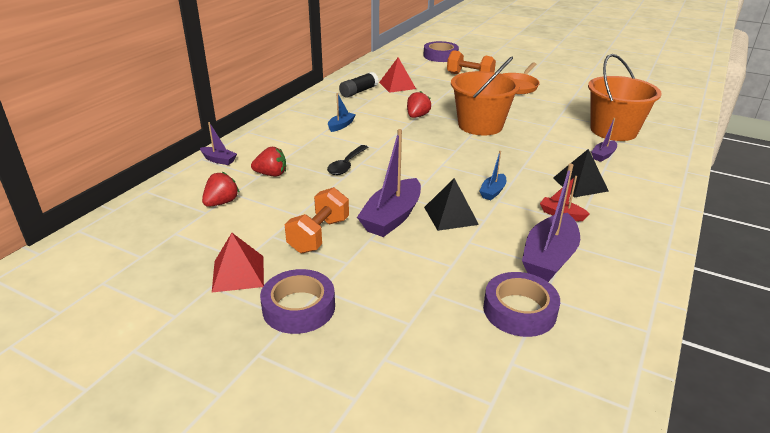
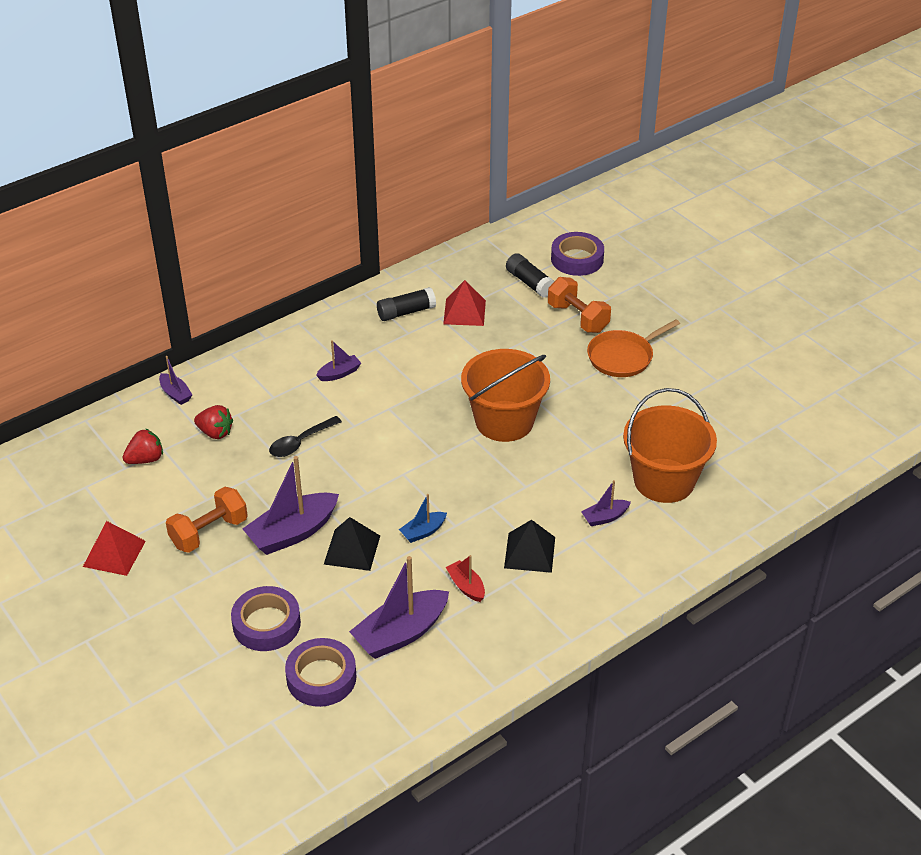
camera: 25 degrees right, 10 degrees up
purple tape [260,269,335,334] -> purple tape moved to [231,586,301,651]
blue boat [328,93,356,132] -> purple boat [316,340,361,381]
red strawberry [407,91,431,118] -> none
none -> black glue stick [506,253,554,298]

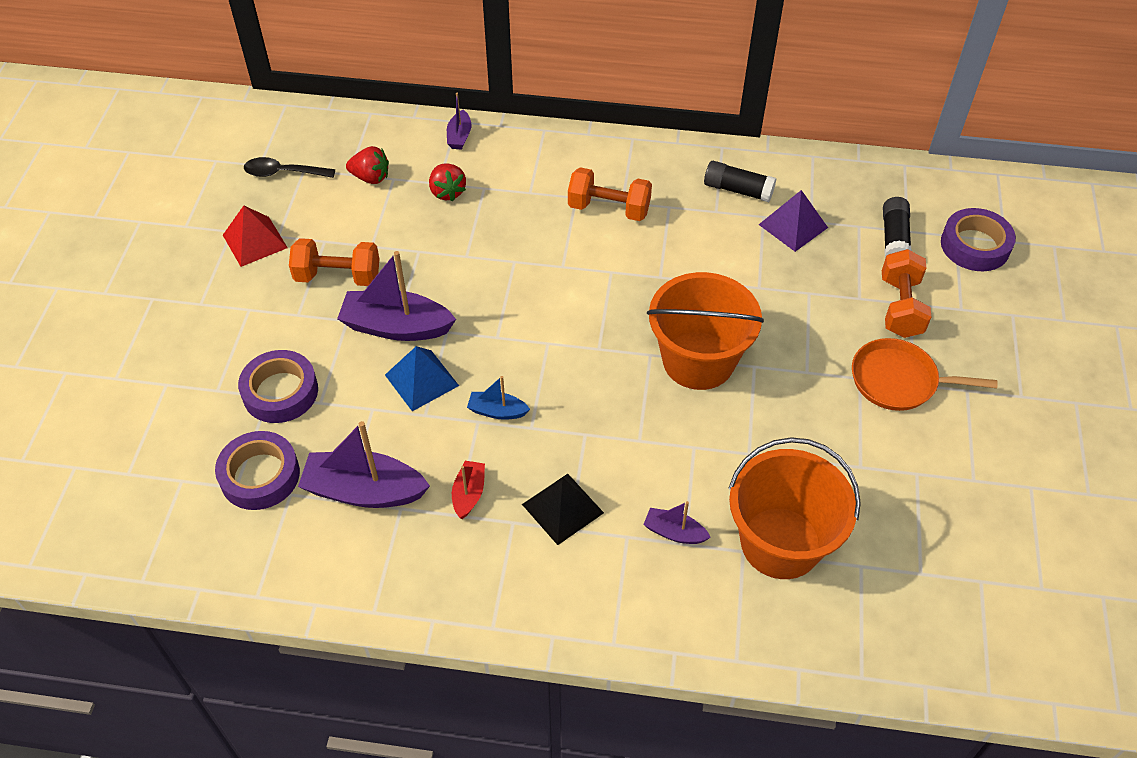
camera: 45 degrees right, 10 degrees up
black spoon [269,416,342,457] -> black spoon moved to [244,157,335,178]
purple boat [316,340,361,381] -> orange dumbbell [568,167,652,221]
black pyramid [324,517,380,571] -> blue pyramid [385,346,459,411]
red pyramid [443,280,486,326] -> purple pyramid [759,190,828,252]

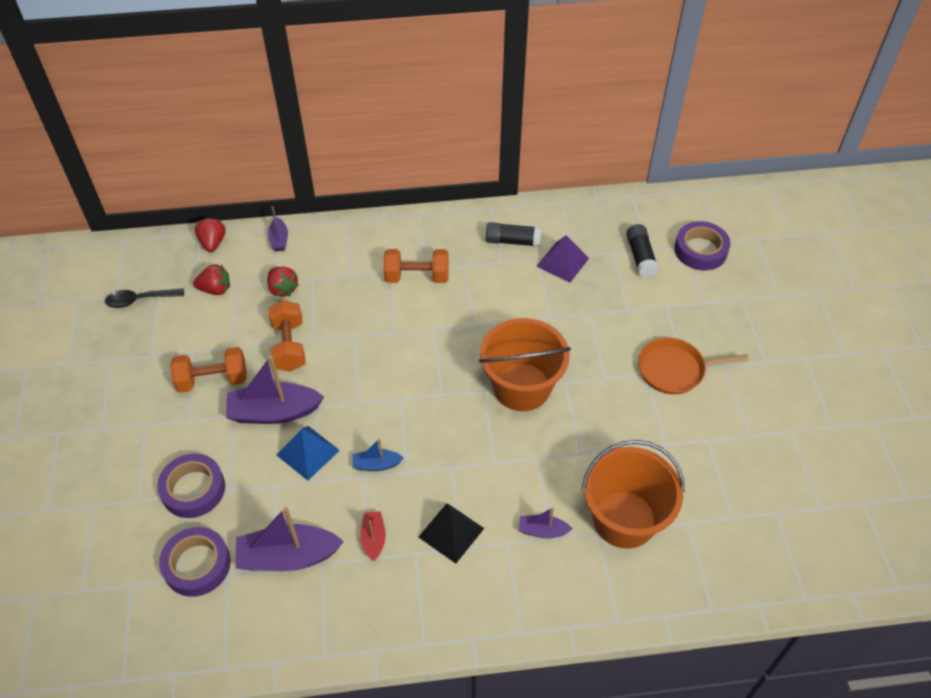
camera: 15 degrees left, 0 degrees up
red pyramid [223,206,288,267] -> none
orange dumbbell [882,249,931,338] -> orange dumbbell moved to [268,300,306,372]
none -> red strawberry [195,217,226,252]

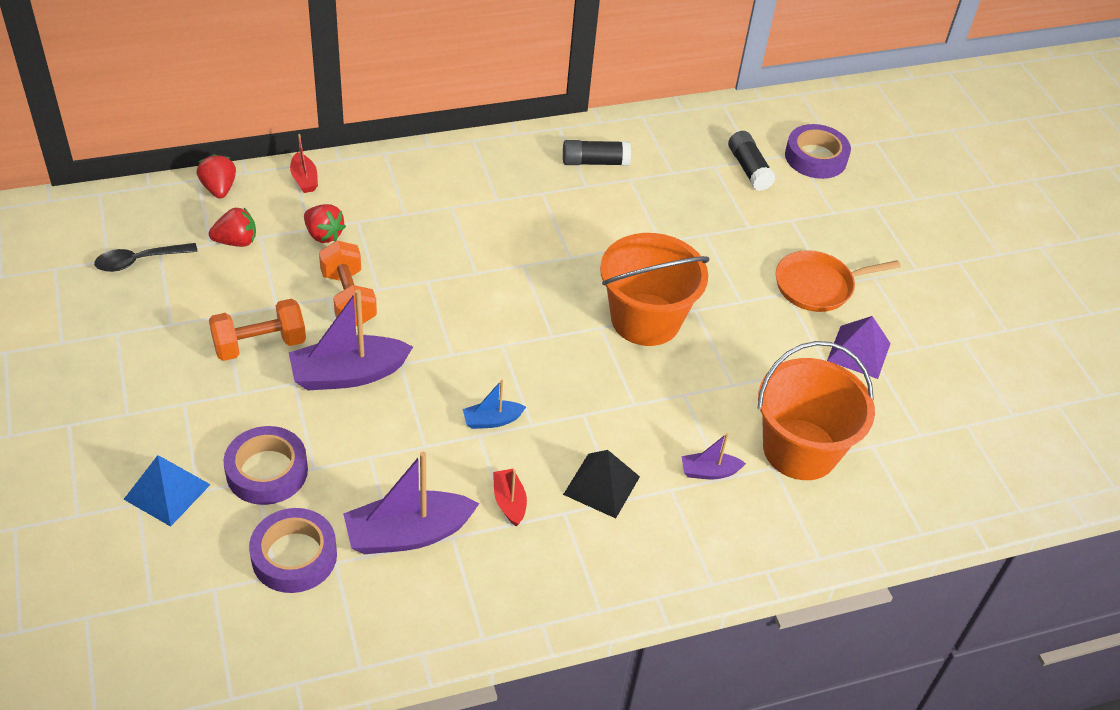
camera: 15 degrees left, 5 degrees down
purple boat [268,206,288,252] -> red boat [290,134,318,193]
blue pyramid [277,426,340,481] -> blue pyramid moved to [124,455,211,527]
orange dumbbell [384,249,449,283] -> none
purple pyramid [536,235,589,283] -> purple pyramid moved to [827,316,891,379]

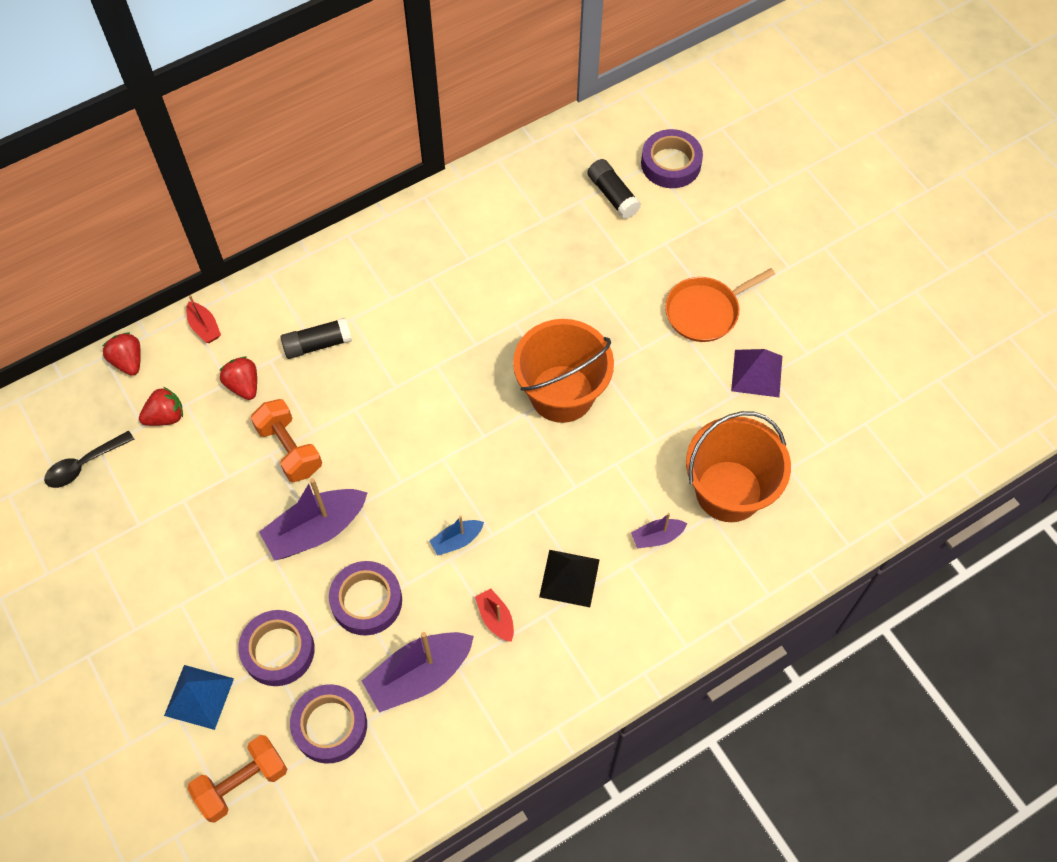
camera: 10 degrees left, 15 degrees up
orange dumbbell [209,299,306,361] -> orange dumbbell moved to [187,735,287,822]
red strawberry [304,204,346,243] -> red strawberry turned 150 degrees counterclockwise [220,357,257,400]
black glue stick [563,140,631,166] -> black glue stick moved to [280,318,352,359]
none -> purple tape [329,561,402,635]

